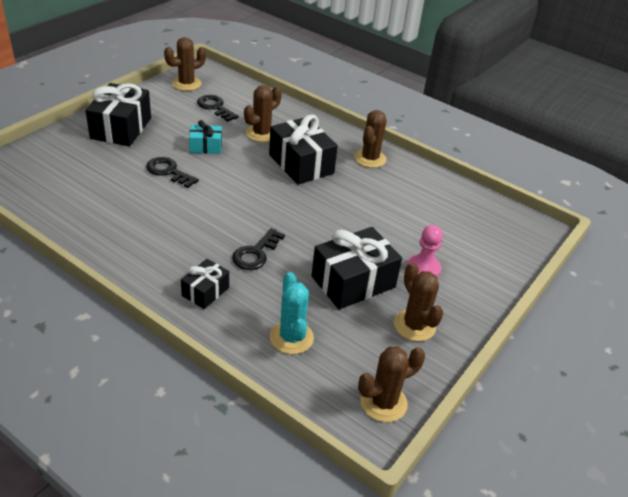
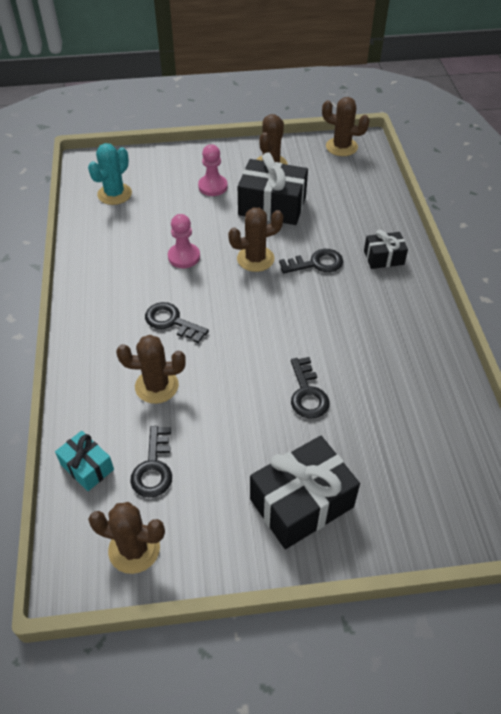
camera: 130 degrees left, 10 degrees up
turquoise gift [189,120,222,154] -> turquoise gift moved to [55,431,114,491]
black gift [269,114,338,185] -> black key [145,302,209,343]
turquoise cactus [270,272,314,354] -> turquoise cactus moved to [88,143,132,205]
brown cactus [354,110,387,168] -> brown cactus moved to [228,207,283,272]
none -> pink pawn [168,214,200,268]

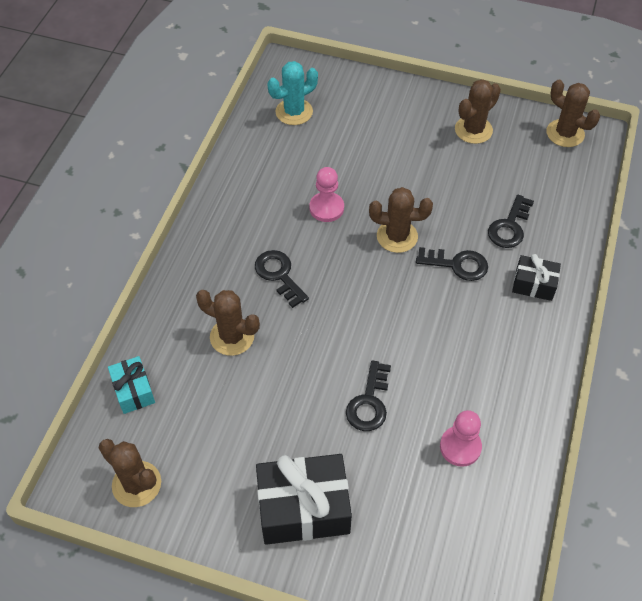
camera: 25 degrees right, 5 degrees up
black key [130,426,172,498] -> black key moved to [488,195,534,248]
pink pawn [198,144,228,196] -> pink pawn moved to [440,410,482,467]
black gift [238,152,308,225] -> none

